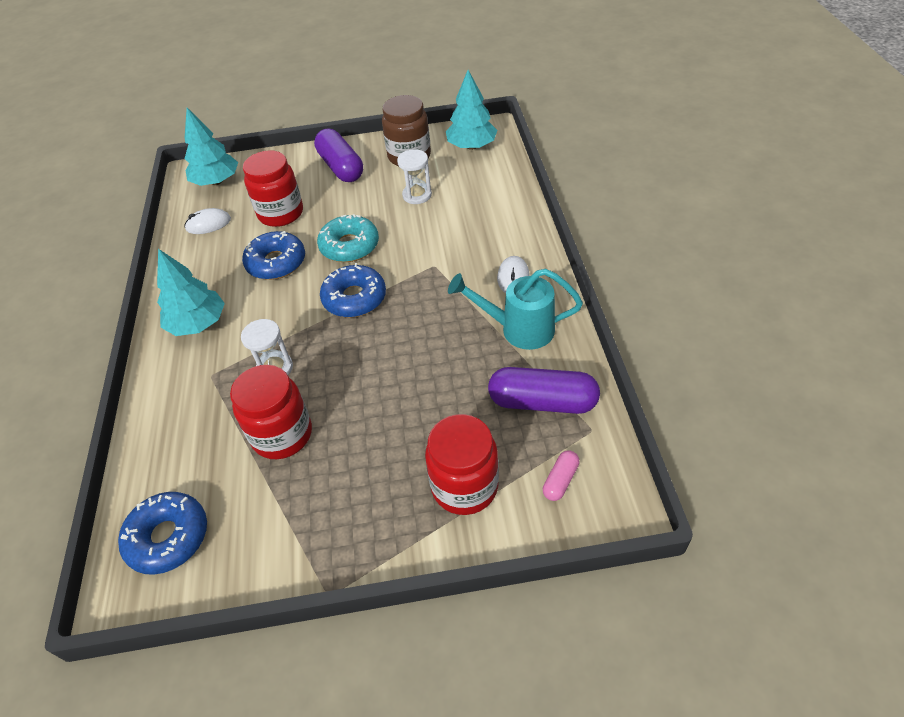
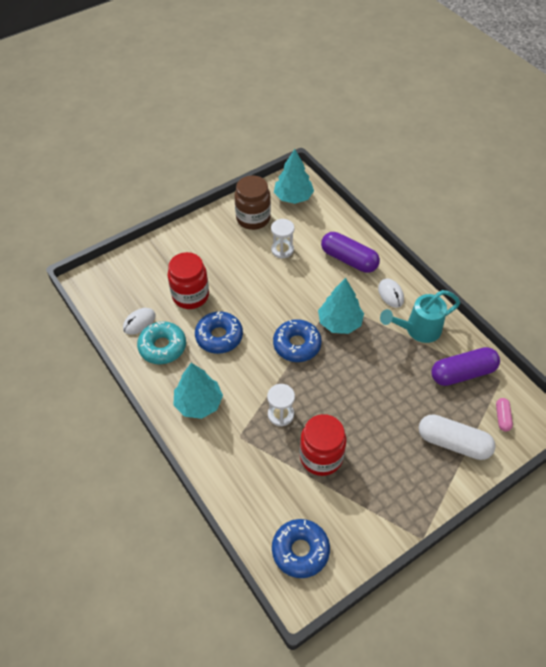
camera: 30 degrees left, 5 degrees up
turquoise tree [184,108,238,186] -> turquoise tree moved to [318,278,364,334]
purple capsule [314,129,363,182] -> purple capsule moved to [321,232,380,273]
turquoise donut [317,214,379,262] -> turquoise donut moved to [137,321,186,364]
red jar [425,414,499,515] -> white capsule [419,414,496,460]

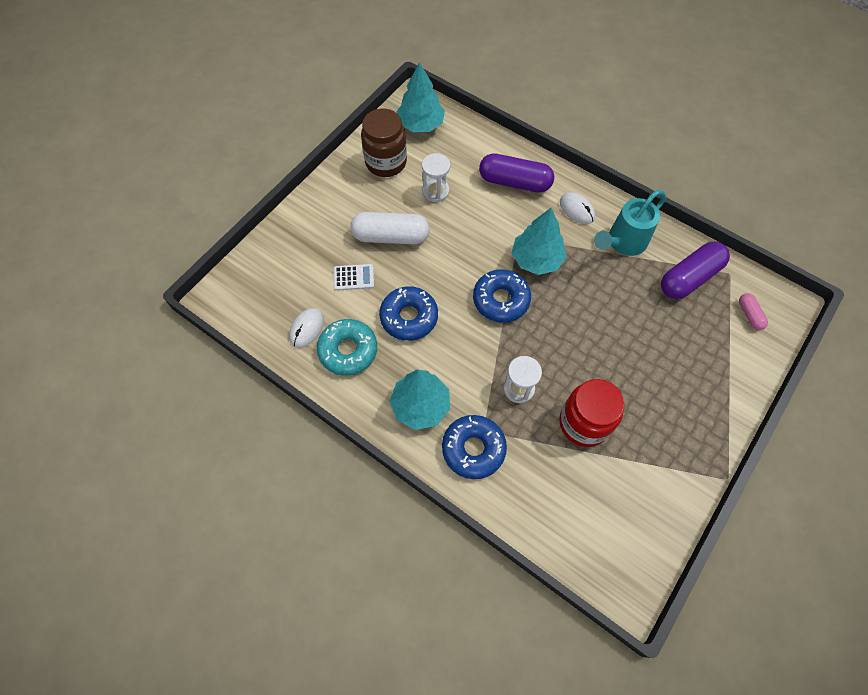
camera: 20 degrees left, 10 degrees up
red jar [168,252,209,309] -> white calculator [334,264,374,291]
blue donut [272,519,330,578] -> blue donut moved to [442,415,507,479]
white capsule [419,414,496,460] -> white capsule moved to [350,212,430,244]

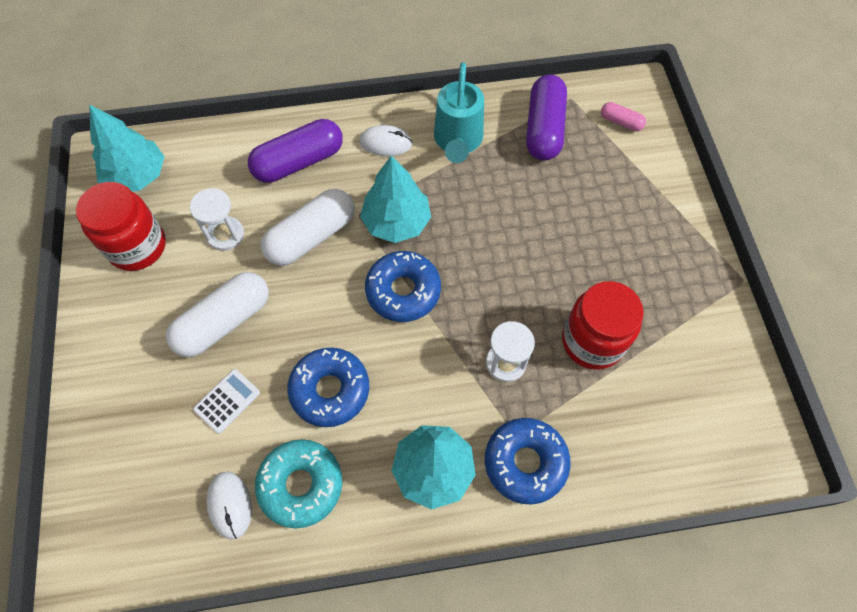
camera: 45 degrees left, 0 degrees up
brown jar [361,109,407,177] -> red jar [76,182,166,271]
none -> white capsule [261,189,355,266]

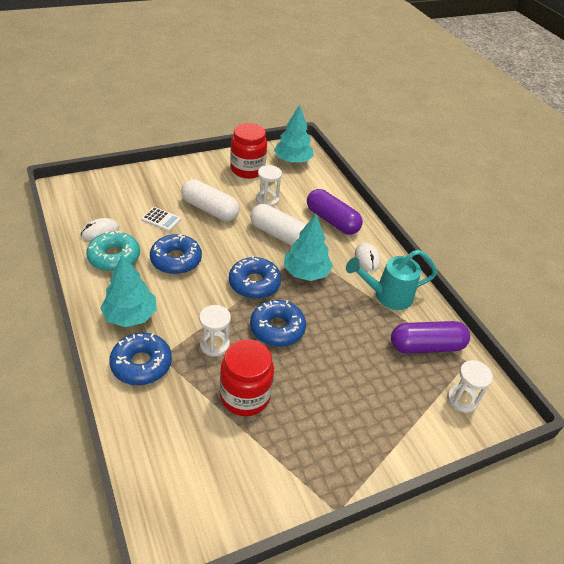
camera: 70 degrees right, 20 degrees down
pink capsule [601,102,646,131] -> white hourglass [447,360,493,413]
none -> blue donut [250,300,306,347]

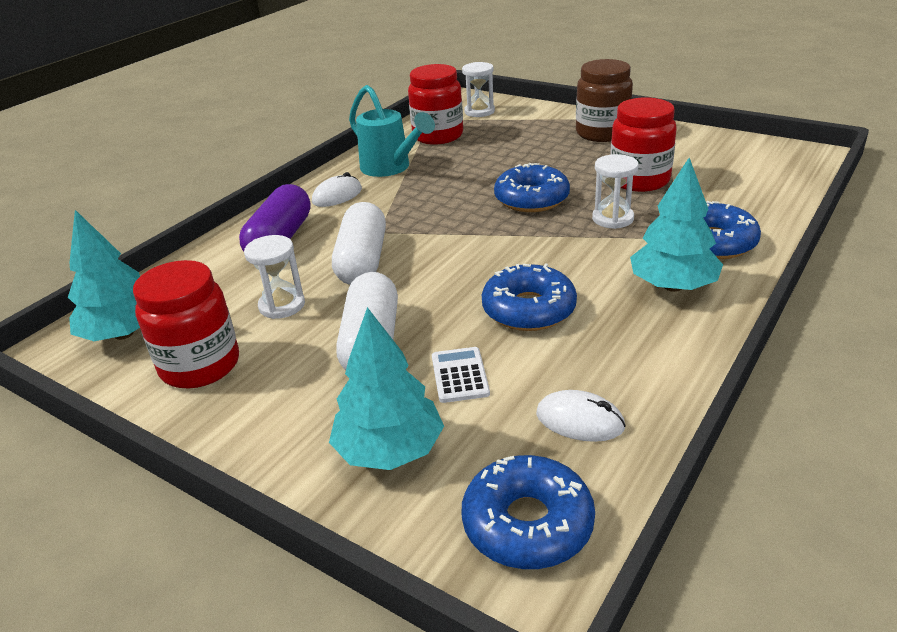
camera: 115 degrees left, 10 degrees down
turquoise donut [86,231,140,272] -> none
blue donut [229,256,281,299] -> blue donut moved to [461,455,595,569]
turquoise tree [284,214,333,281] -> turquoise tree moved to [329,307,444,470]
purple capsule [391,321,470,354] -> red jar [408,64,463,145]
none -> brown jar [576,59,633,142]

